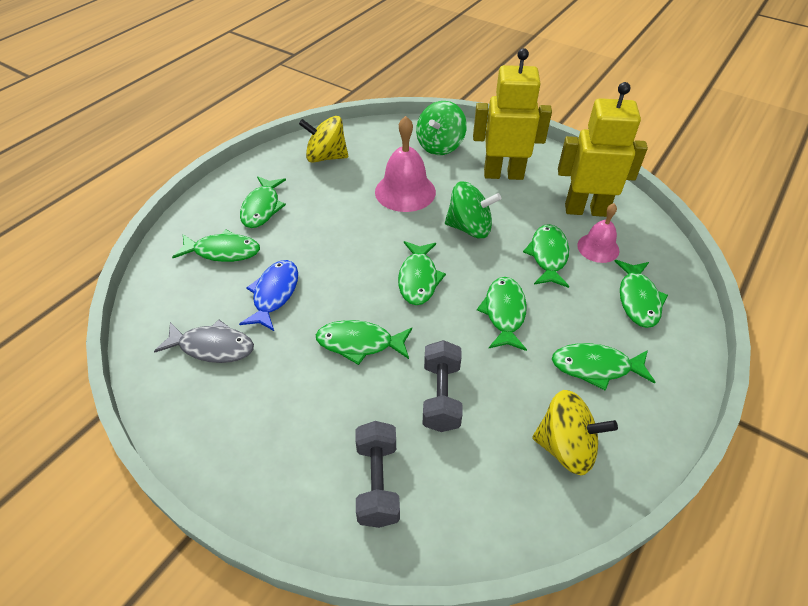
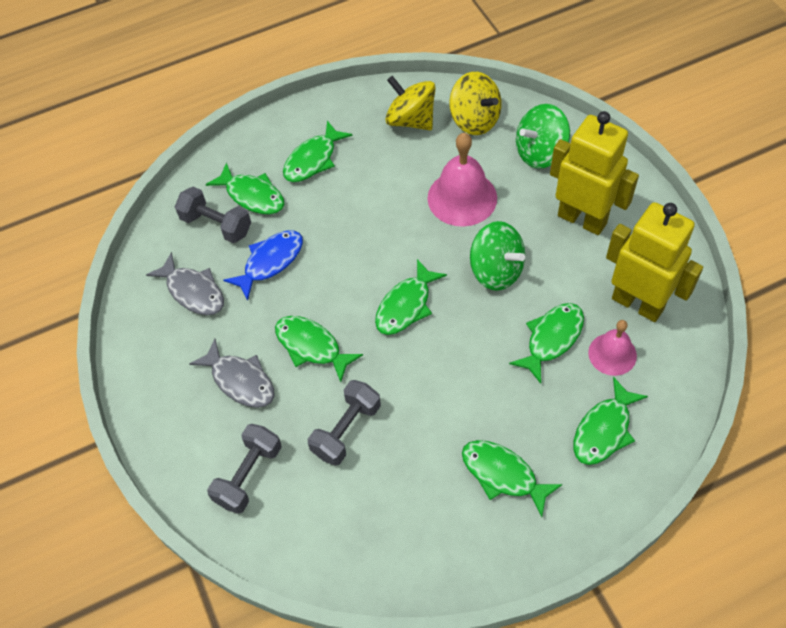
camera: 35 degrees right, 10 degrees up
green fish [477,277,527,351] -> none
yellow spinning top [532,390,618,475] -> yellow spinning top moved to [449,72,502,135]
none -> grey dumbbell [175,187,251,243]
none -> grey fish [190,339,274,408]

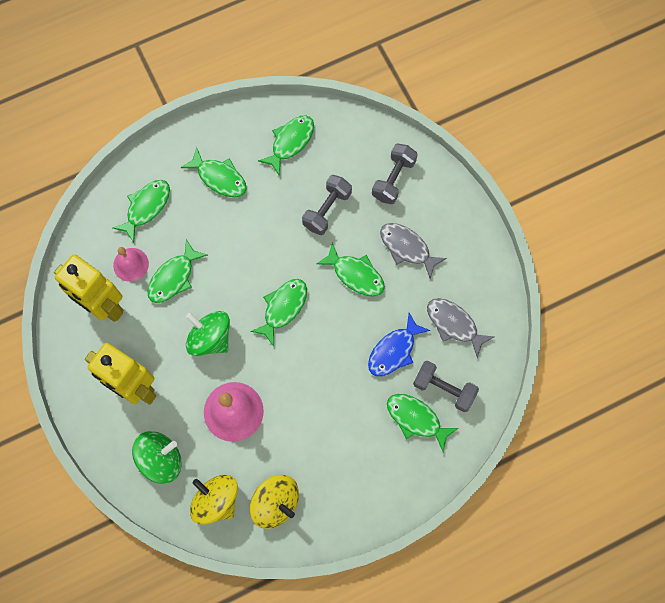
camera: 175 degrees right, 15 degrees up
green fish [283,121,353,182] -> green fish moved to [258,115,314,176]

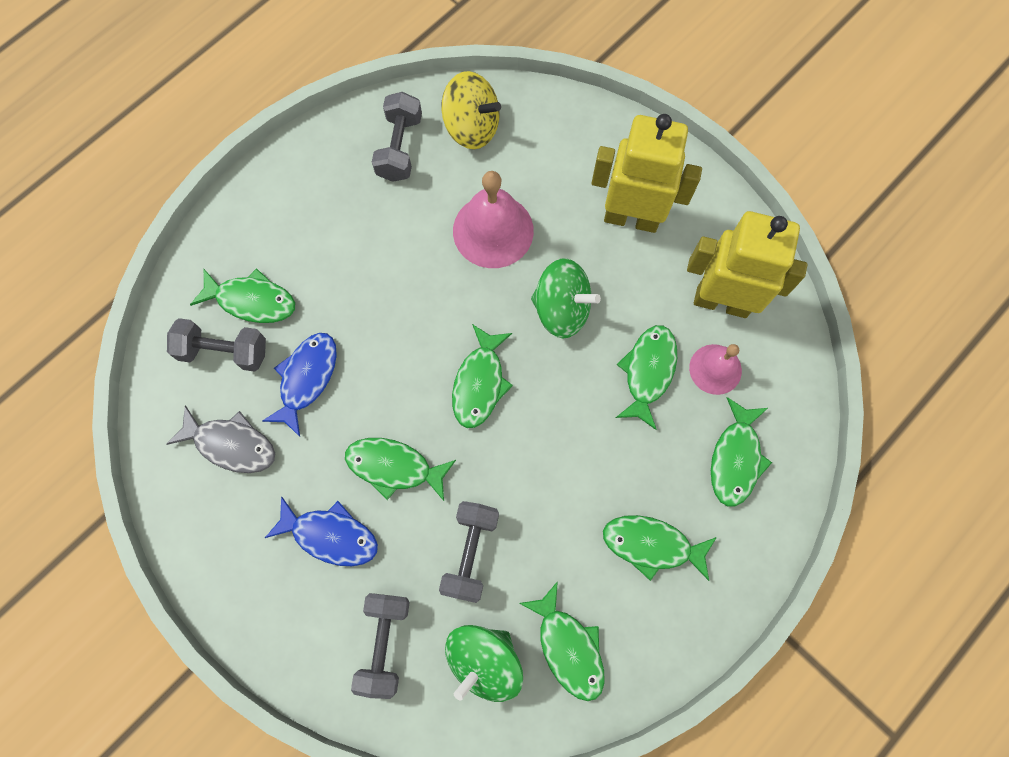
camera: 160 degrees right, 0 degrees up
green spinning top [132,431,182,484] -> green spinning top moved to [445,625,523,702]
yellow spinning top [250,475,299,529] -> grey dumbbell [372,92,422,182]
green fish [258,115,314,176] -> green fish turned 45 degrees counterclockwise [519,581,605,701]
grey fish [380,223,447,279] -> blue fish [265,496,378,566]

